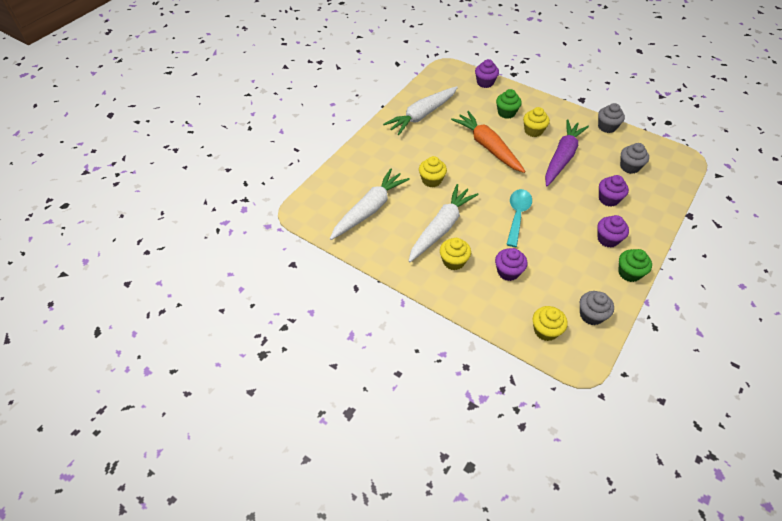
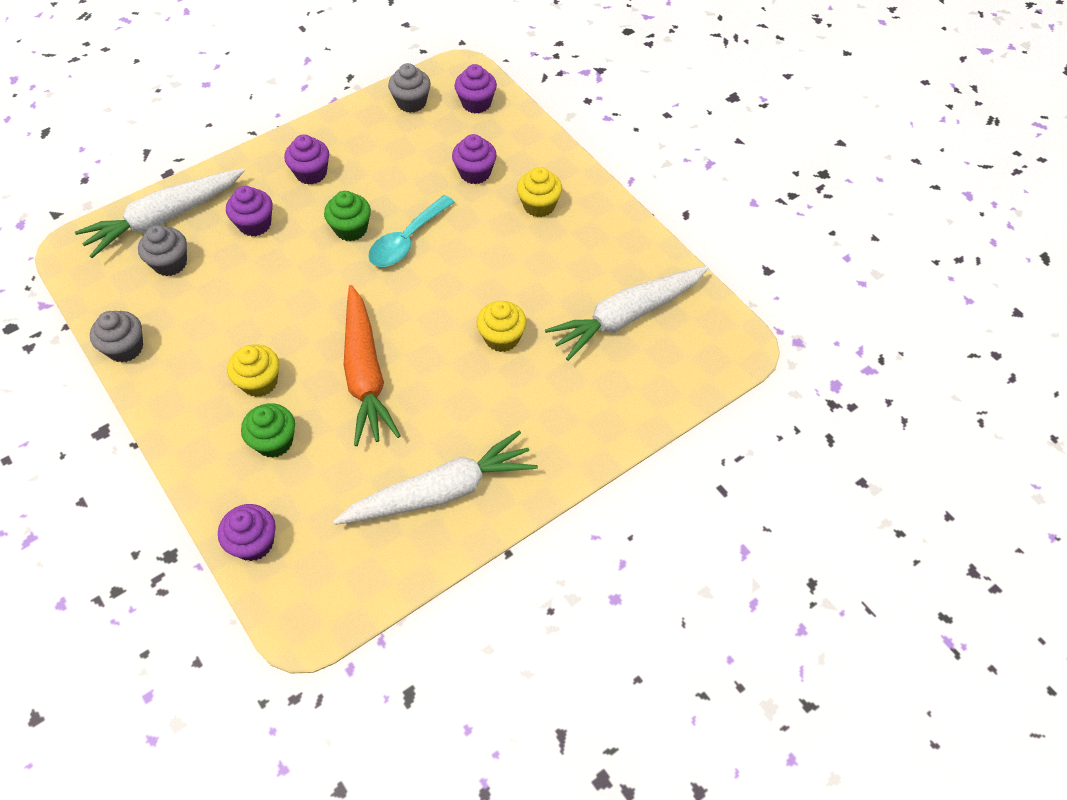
camera: 160 degrees left, 5 degrees up
white carrot [409,184,478,262] -> white carrot moved to [75,168,245,258]
yellow cupcake [533,306,568,341] -> purple cupcake [454,64,497,113]
purple carrot [545,119,589,186] -> none
green cupcake [618,249,652,282] -> green cupcake moved to [324,191,371,241]

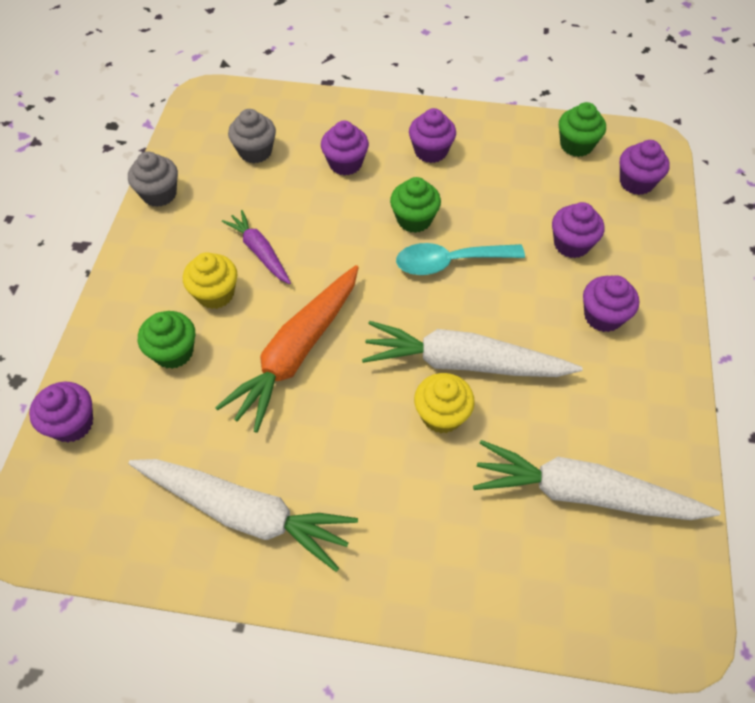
camera: 45 degrees right, 0 degrees up
white carrot [75,168,245,258] -> white carrot moved to [362,321,583,377]
grey cupcake [388,63,431,113] -> green cupcake [559,102,606,157]
yellow cupcake [517,167,562,217] -> purple cupcake [583,275,639,332]
none -> purple carrot [222,210,291,284]

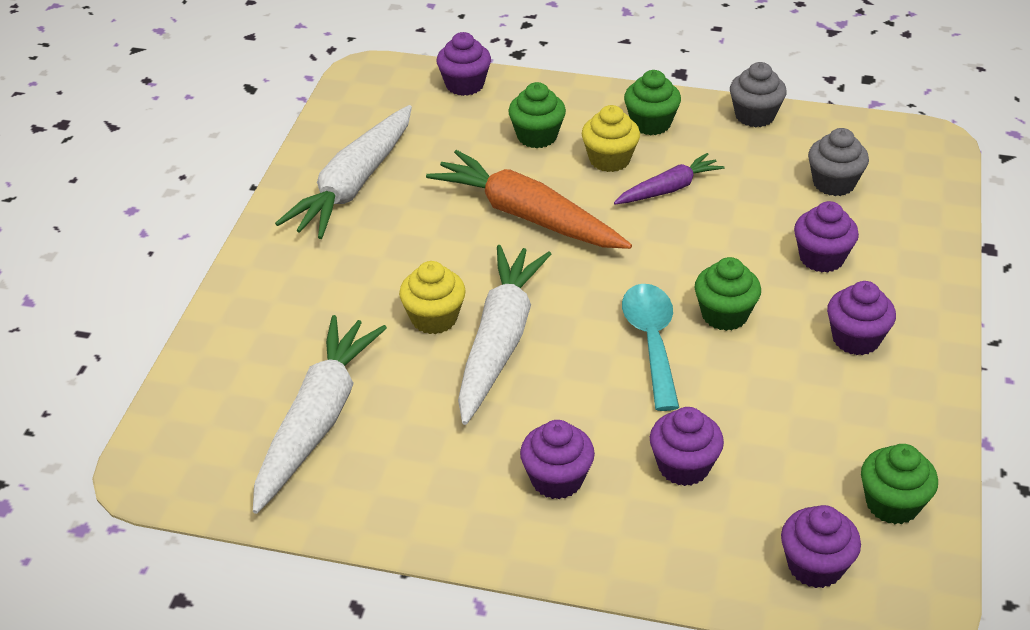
camera: 95 degrees right, 15 degrees down
none -> green cupcake [624,70,681,135]

